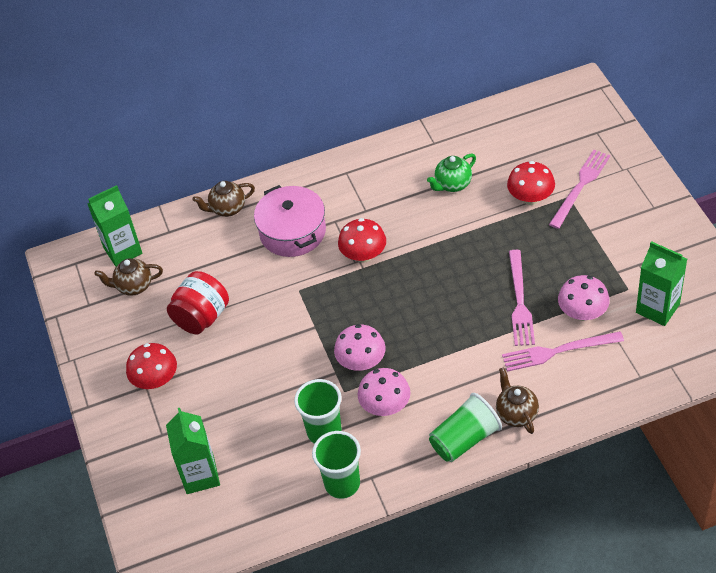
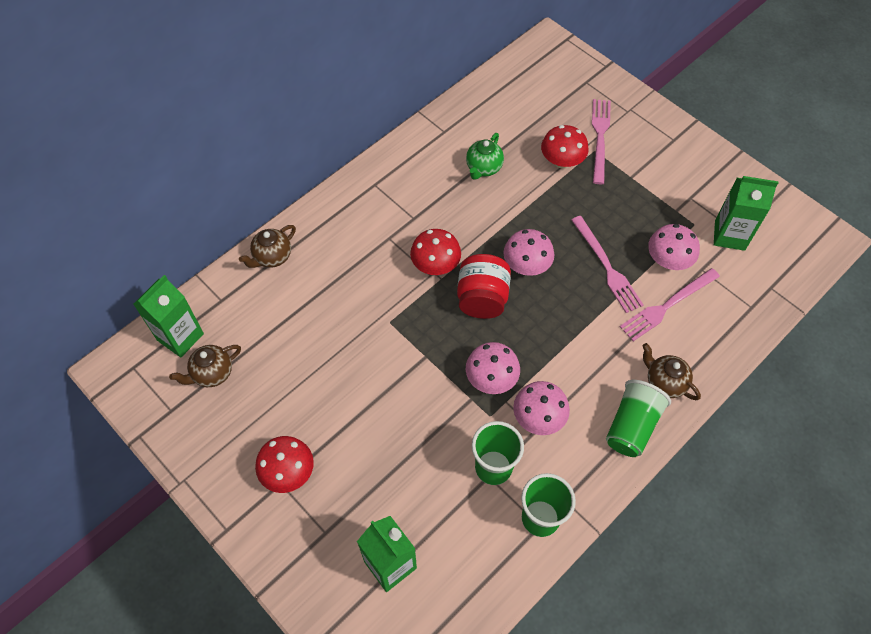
camera: 30 degrees left, 10 degrees up
red jar [167,271,229,334] -> red jar moved to [457,254,511,319]
pink pot [254,185,326,257] -> none
none -> pink mushroom [503,229,554,276]

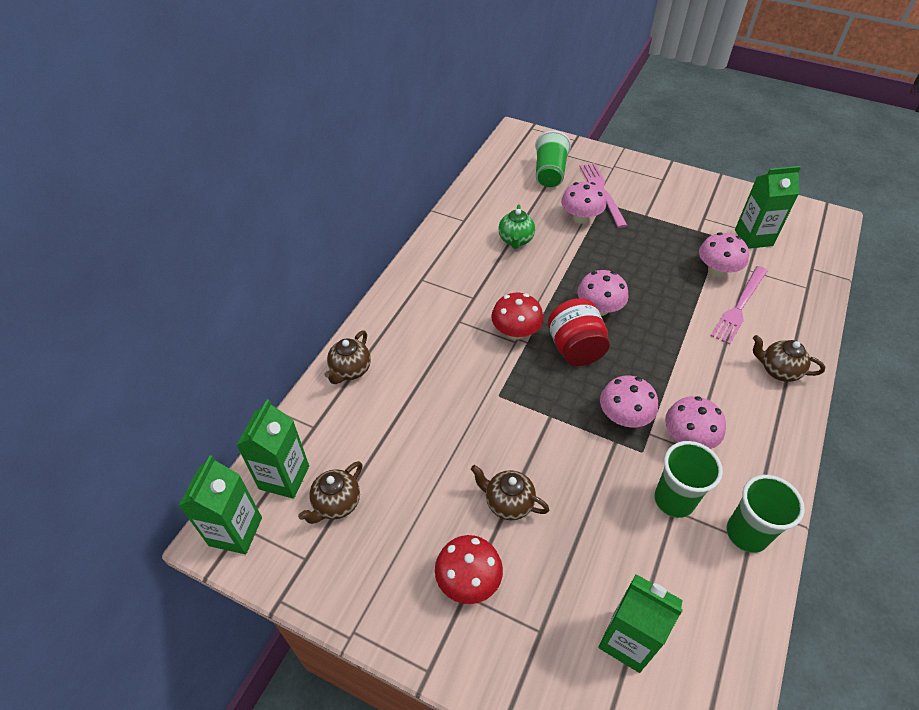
camera: 20 degrees left, 10 degrees down
red mushroom [541,125,589,169] -> pink mushroom [561,182,606,224]
pink fork [571,216,644,313] -> none
green cup [606,380,671,457] -> green cup moved to [535,131,571,187]
none -> green carton [179,455,262,554]
none -> brown teapot [471,465,549,520]

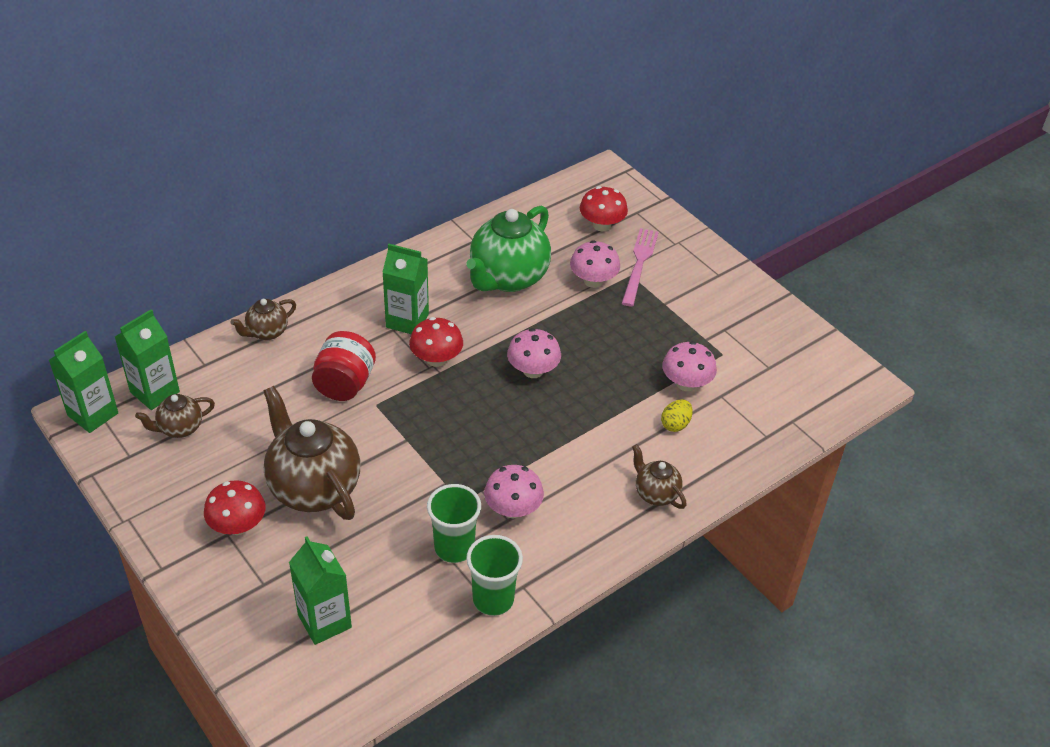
camera: 25 degrees right, 5 degrees down
brown teapot [471,465,549,520] -> brown teapot [263,386,360,520], size x2.01
green teapot [498,204,535,249] -> green teapot [466,206,551,292], size x2.01
green cup [535,131,571,187] -> red mushroom [580,186,628,231]
red jar [548,298,610,366] -> red jar moved to [312,331,376,401]
pink mushroom [600,376,658,428] -> none
pink fork [711,266,767,345] -> yellow egg [661,399,693,432]
green carton [735,166,801,249] -> green carton moved to [382,244,429,334]

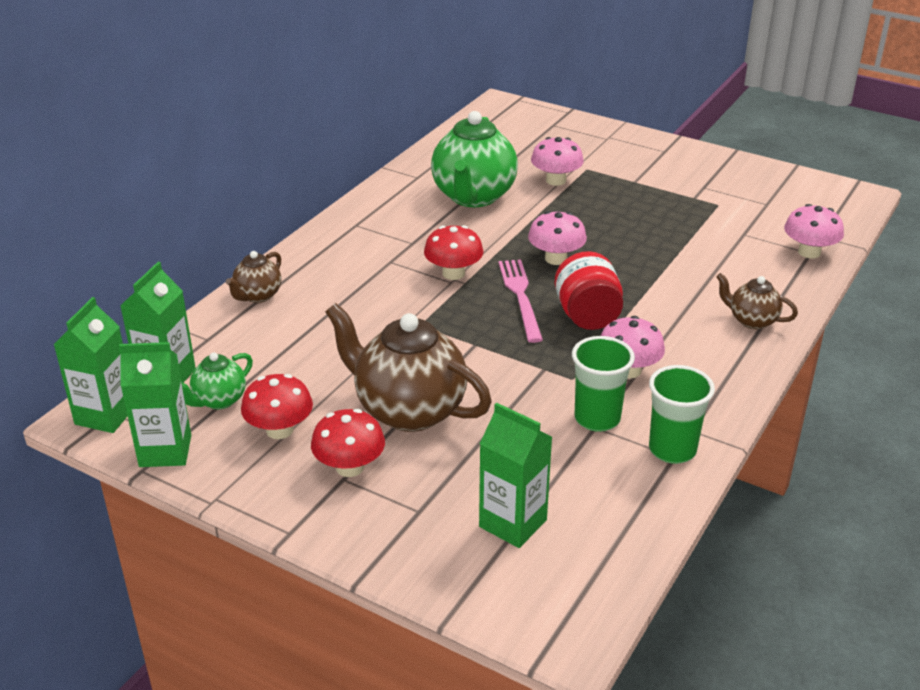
camera: 20 degrees left, 10 degrees down
brown teapot [135,394,215,438] -> green teapot [182,352,253,409]
red jar [312,331,376,401] -> red jar moved to [555,251,623,330]
green carton [382,244,429,334] -> green carton moved to [119,342,191,467]
red mushroom [580,186,628,231] -> red mushroom moved to [241,374,313,439]
pink fork [622,228,659,307] -> pink fork moved to [498,260,543,343]
yellow egg [661,399,693,432] -> none
pink mushroom [662,341,717,391] -> pink mushroom moved to [784,204,844,258]

